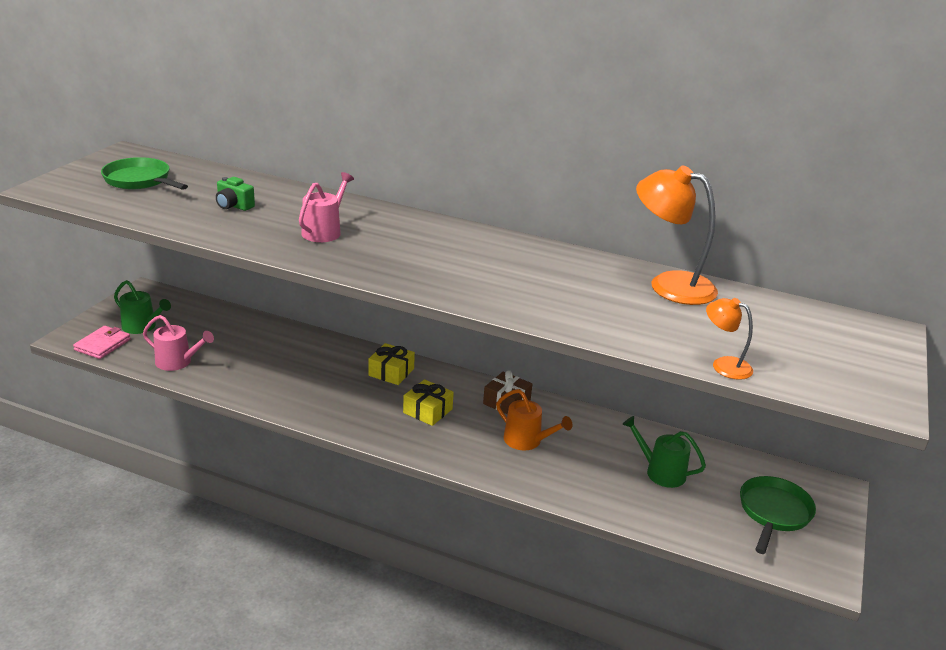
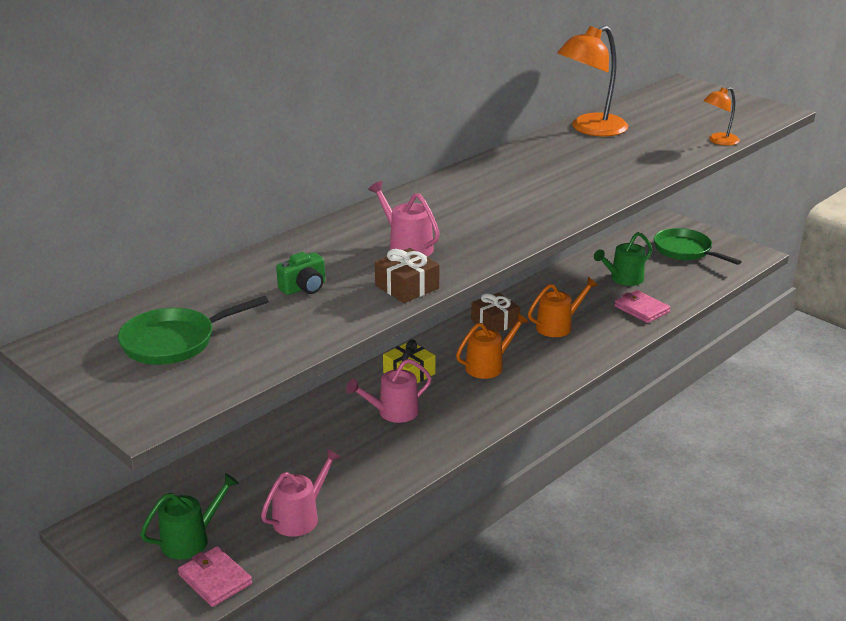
camera: 65 degrees left, 0 degrees up
yellow gift [403,379,454,426] -> orange watering can [456,313,529,379]
none -> pink watering can [346,359,432,423]
none -> brown gift [375,248,439,303]
none -> pink wallet [615,290,670,323]

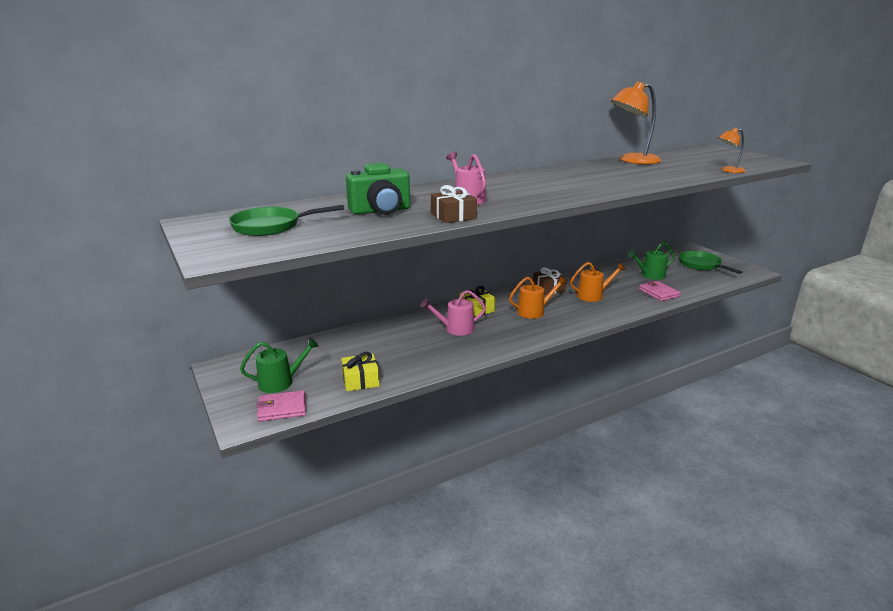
camera: 15 degrees right, 5 degrees down
pink wallet [178,546,252,607] -> pink wallet turned 75 degrees counterclockwise [256,390,306,421]
pink watering can [261,449,341,537] -> yellow gift [341,352,380,391]
green camera [276,252,325,295] -> green camera [346,163,410,215], size x1.78

